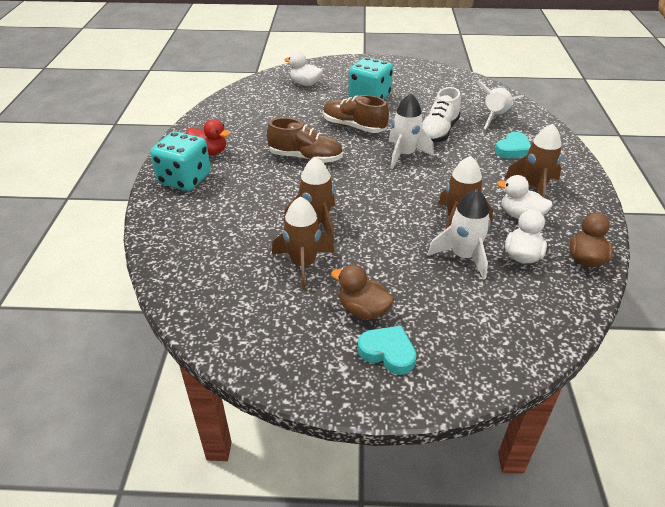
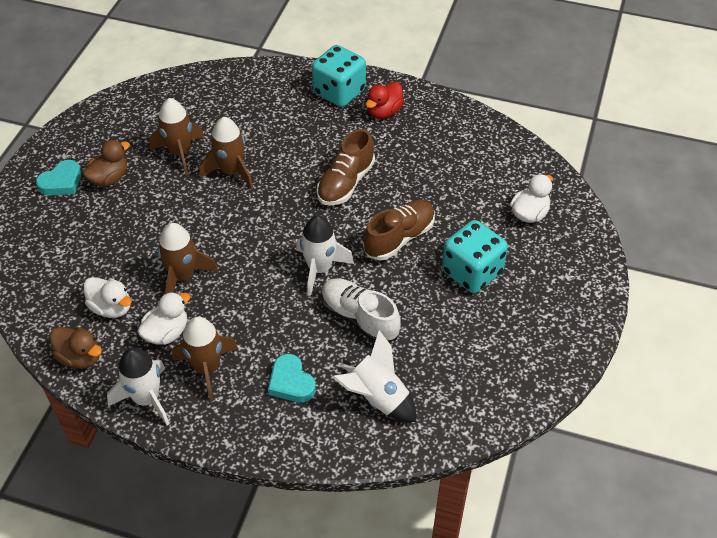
camera: 105 degrees right, 10 degrees up
white rocket [428,189,491,279] -> white rocket moved to [107,347,170,425]

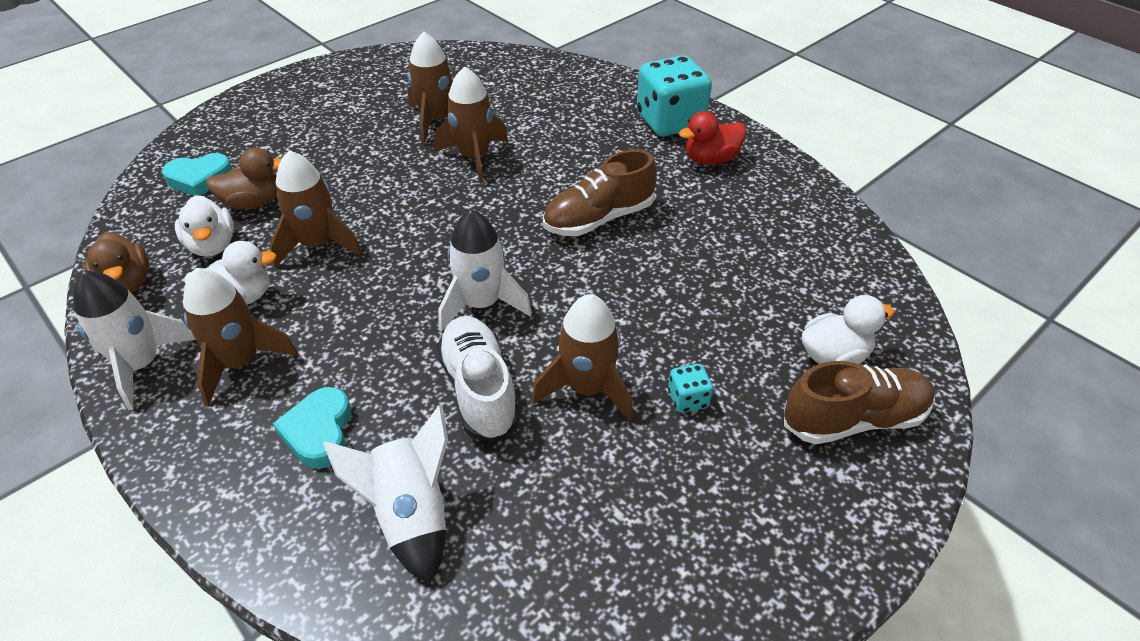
camera: 30 degrees right, 5 degrees down
turquoise heart [36,160,81,196] -> turquoise heart moved to [162,153,232,196]
brown duck [82,140,130,187] -> brown duck moved to [206,148,282,210]
brown shoe [363,200,435,260] -> brown shoe moved to [784,361,935,444]
turquoise dice [442,220,508,293] -> turquoise dice [668,364,713,413], size x0.44
none -> brown rocket [532,294,633,422]

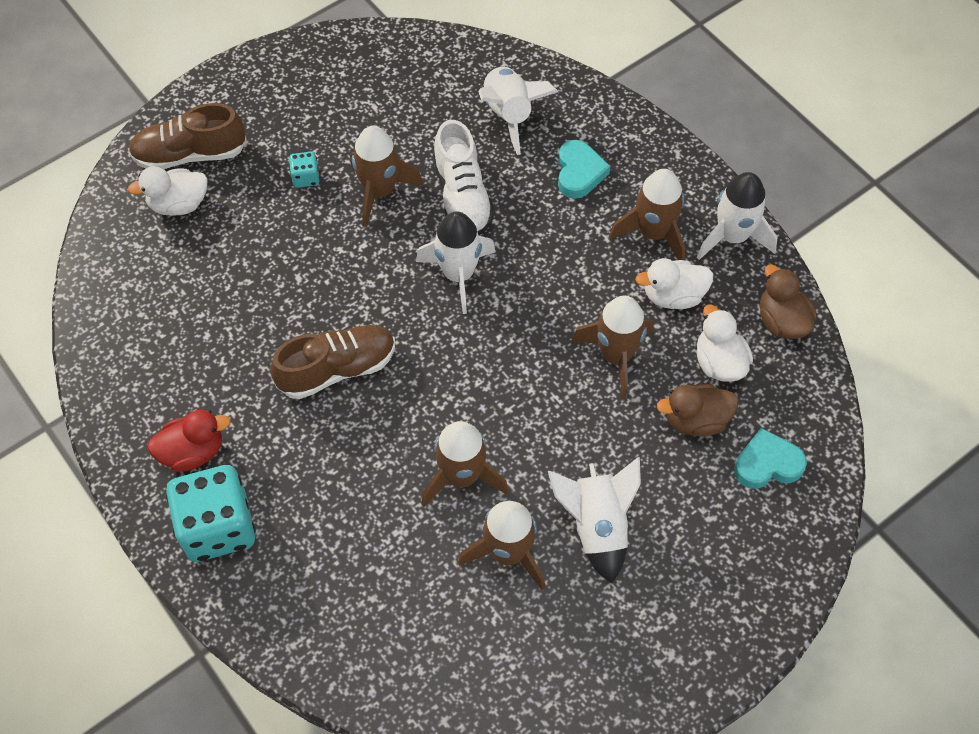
camera: 175 degrees left, 15 degrees up
none -> white rocket [548,457,641,584]

